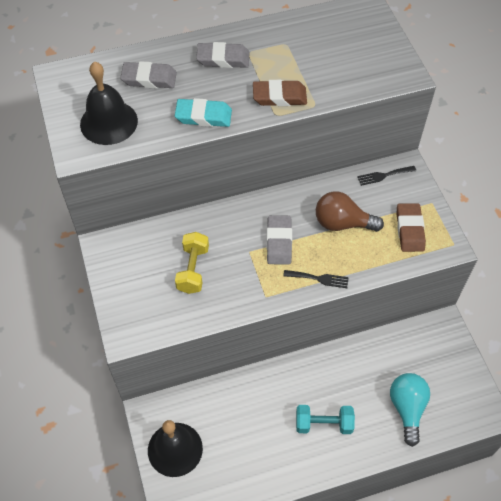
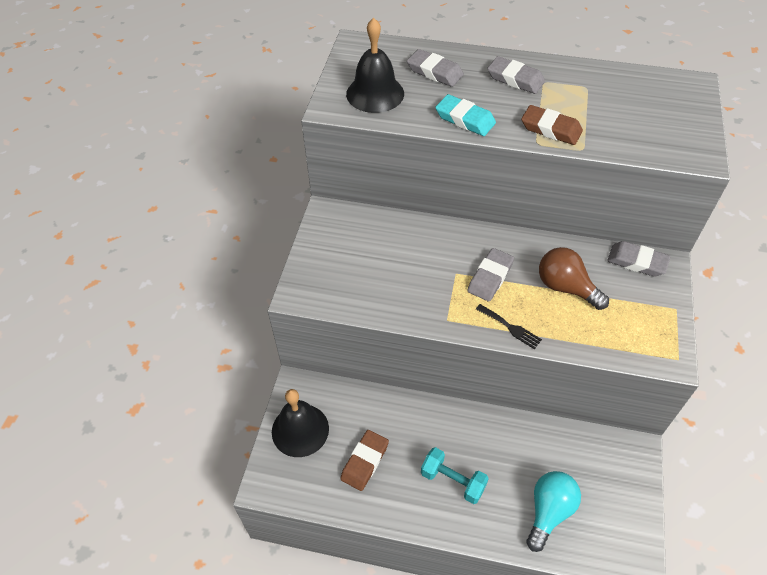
camera: 30 degrees right, 5 degrees down
yellow dumbbell [175,232,209,294] -> none
black fork [357,166,416,186] -> grey eraser [607,241,670,277]
brown eraser [396,203,426,252] -> brown eraser moved to [340,430,389,491]

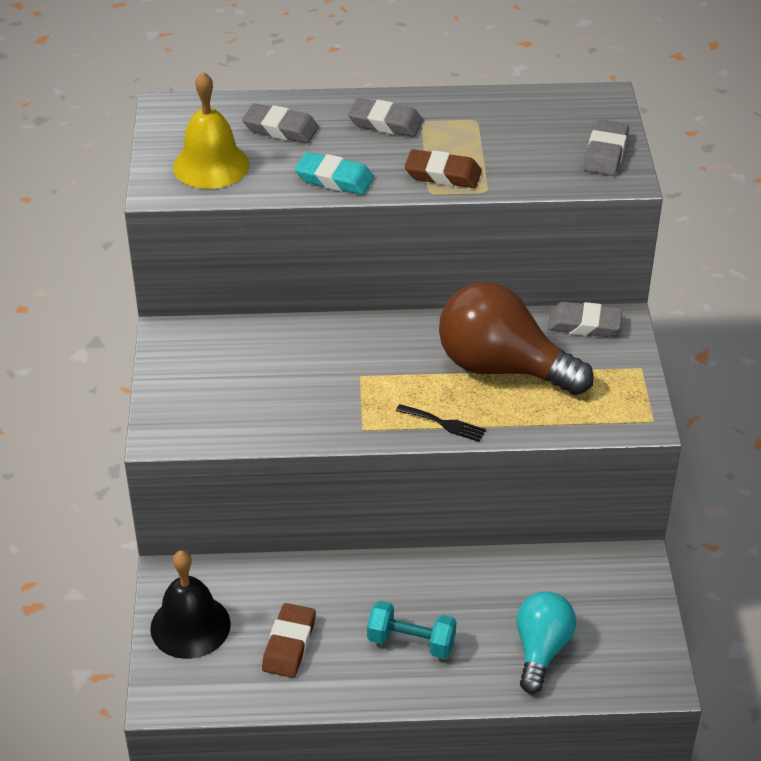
camera: 15 degrees left, 10 degrees down
black bell [346,18,404,113] -> yellow bell [173,72,249,189]
grey eraser [467,248,514,301] -> grey eraser moved to [583,120,629,176]
brown light bulb [539,247,609,310] -> brown light bulb [439,282,594,395], size x1.62

